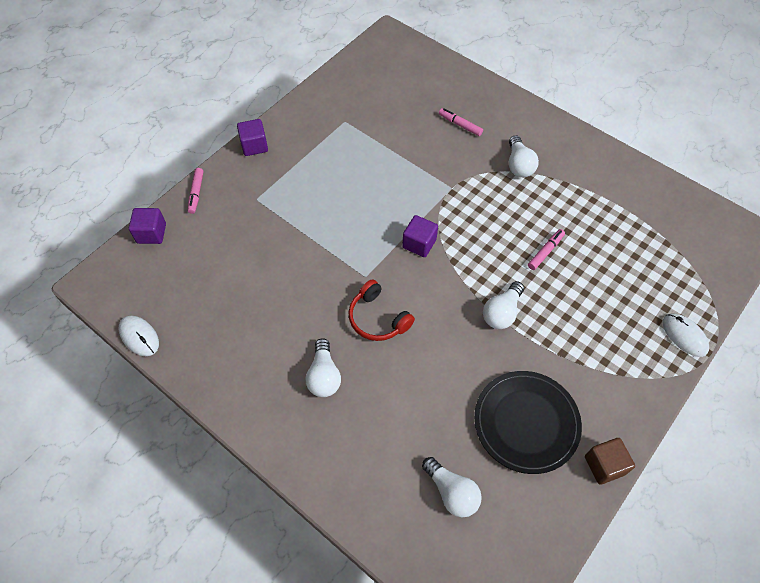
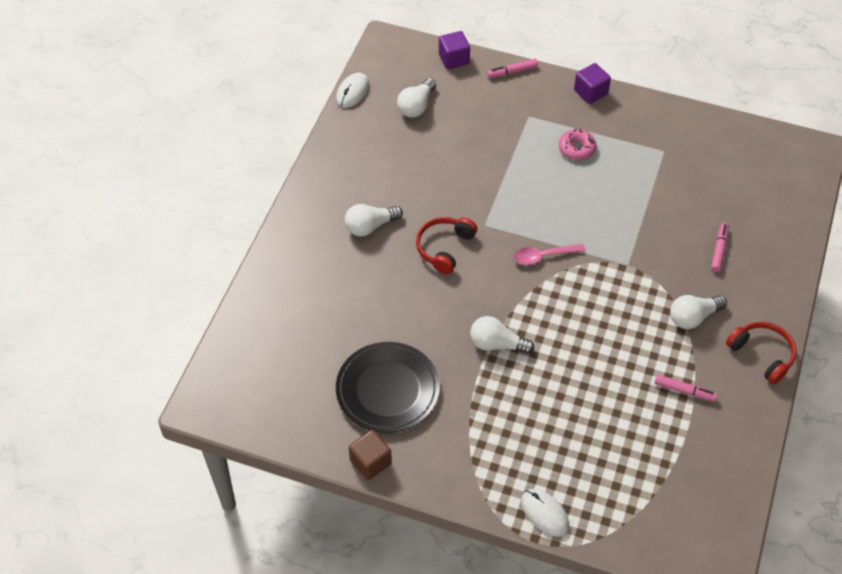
camera: 70 degrees right, 5 degrees down
purple cube [402,215,438,257] -> pink spoon [513,244,585,265]
white light bulb [422,457,482,517] -> white light bulb moved to [397,78,436,118]
pink marker [528,229,565,270] -> pink marker moved to [654,374,717,402]
white mouse [663,314,709,357] -> white mouse turned 75 degrees counterclockwise [521,489,569,537]
none -> pink donut [558,128,597,160]
none -> red headphones [726,322,796,384]

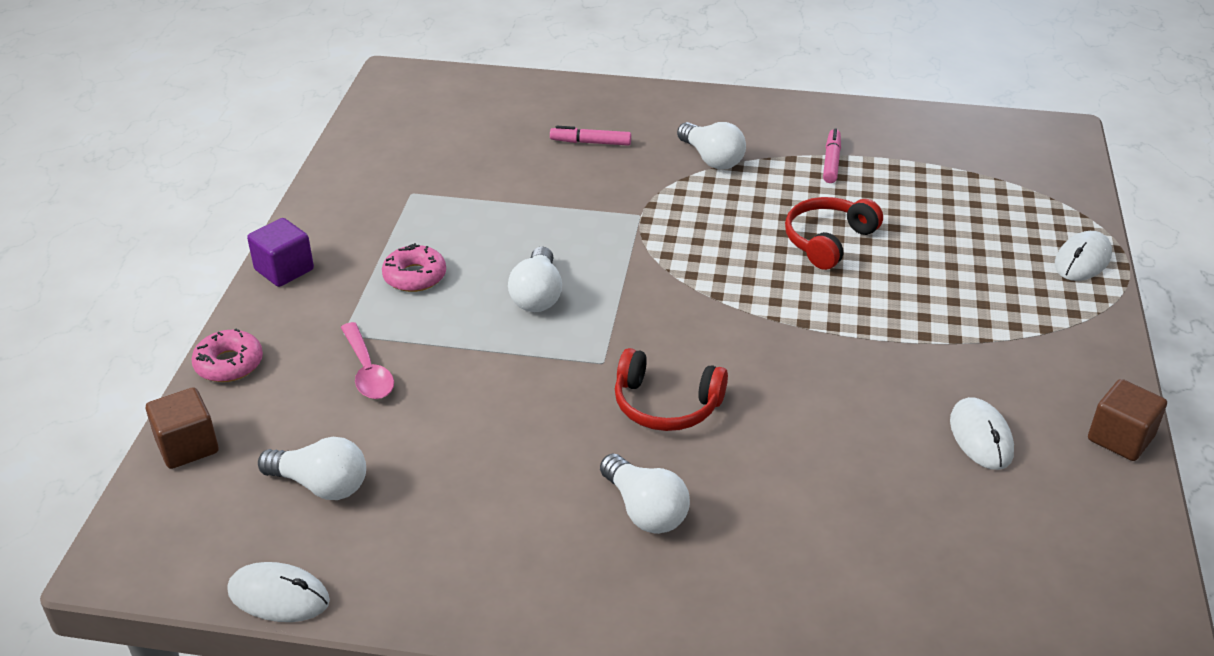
camera: 100 degrees left, 15 degrees down
black plate [336,342,440,433] -> white mouse [950,397,1014,470]
purple cube [439,31,470,69] -> brown cube [146,387,219,469]
white light bulb [470,316,534,354] -> white light bulb moved to [508,246,562,312]
pink marker [487,59,538,78] -> pink donut [191,328,263,382]
pink spoon [513,244,585,265] -> pink spoon moved to [341,322,394,399]
red headphones [726,322,796,384] -> red headphones moved to [785,197,883,270]

